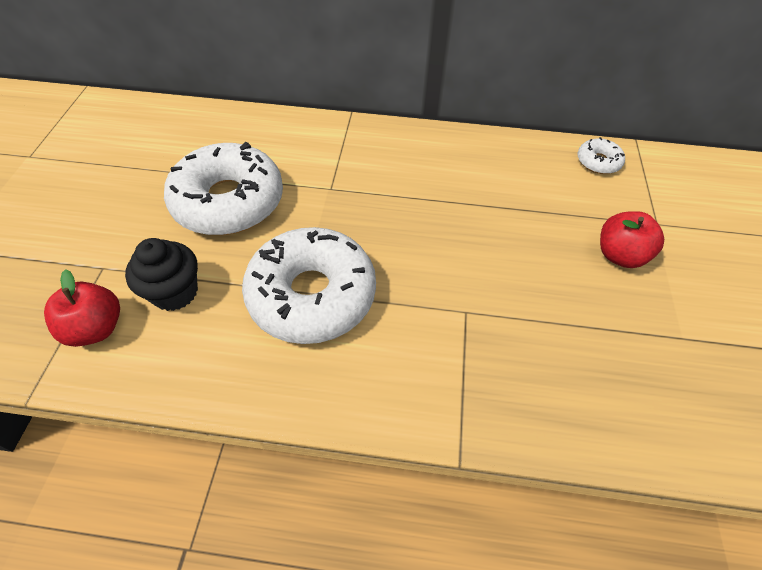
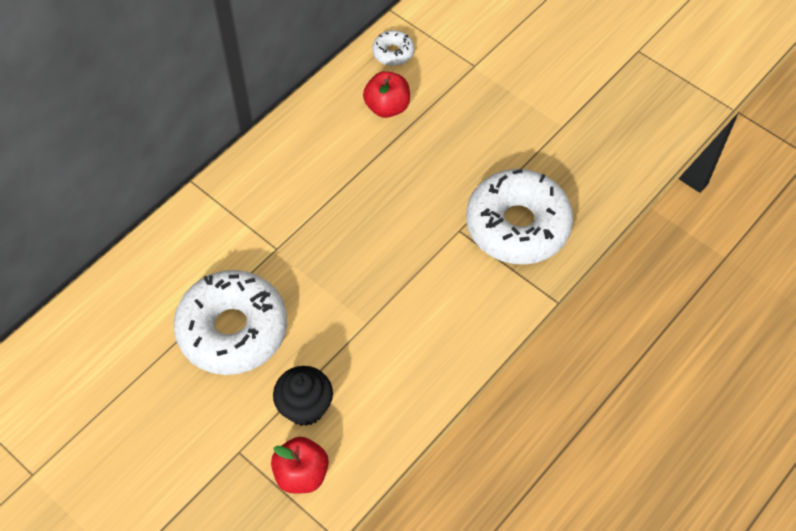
camera: 55 degrees left, 5 degrees up
white donut [242,227,376,344] -> white donut moved to [466,169,573,265]
red apple [600,211,664,268] -> red apple moved to [363,71,410,118]

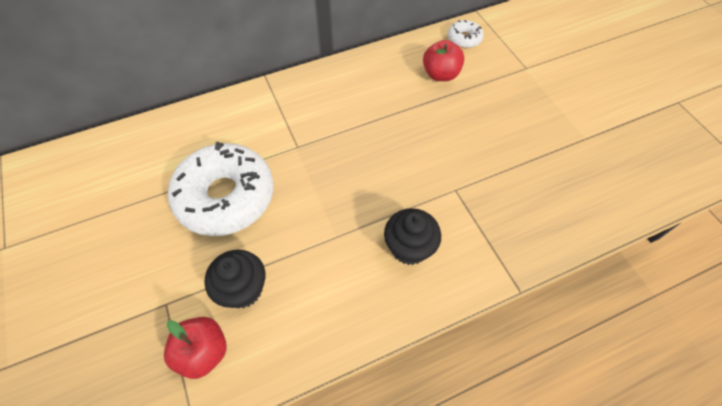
camera: 25 degrees right, 0 degrees up
white donut [466,169,573,265] -> none
none -> black cupcake [384,208,441,265]

